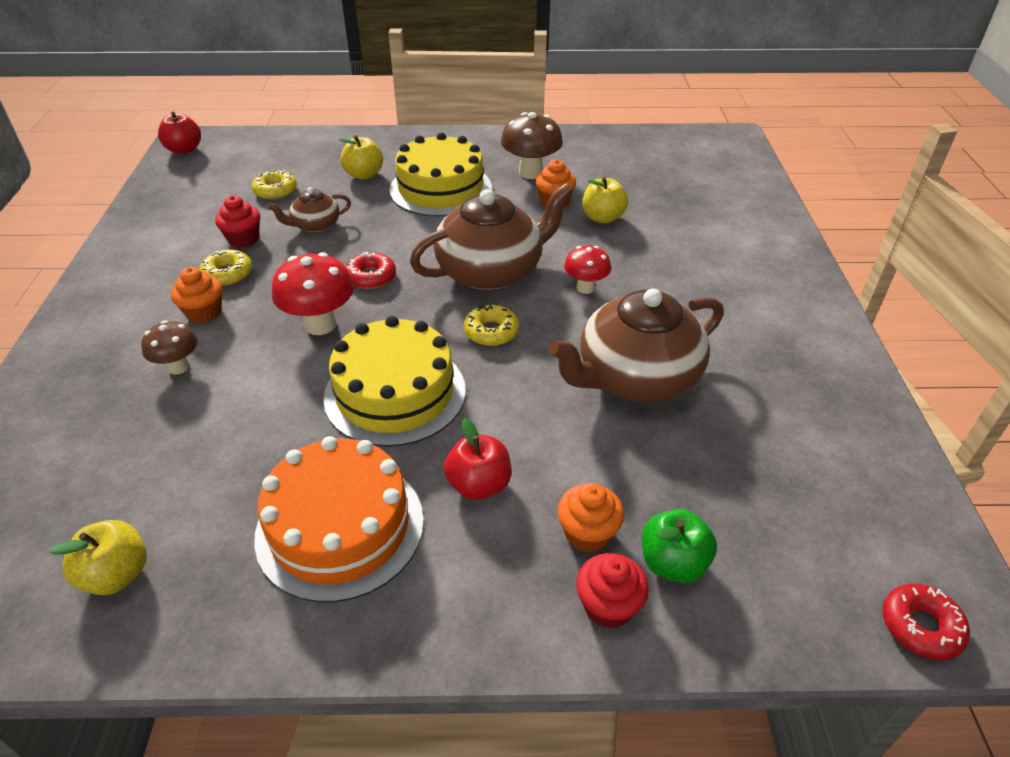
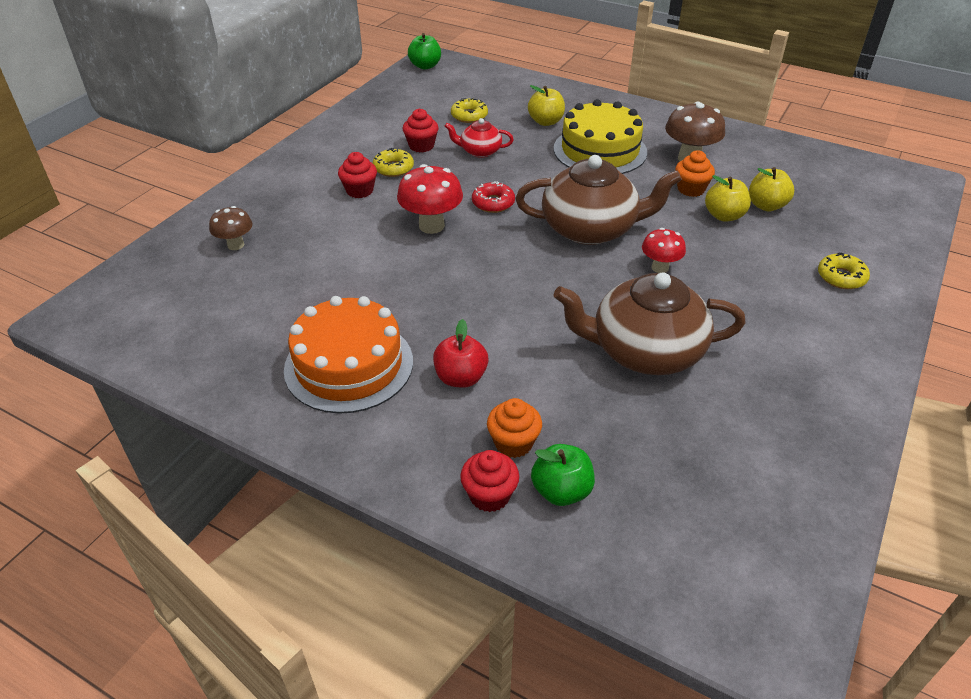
camera: 30 degrees right, 0 degrees up
yellow apple [49,520,147,595] -> yellow apple moved to [749,167,794,211]
brown mushroom [141,320,198,374] -> brown mushroom moved to [209,206,252,250]
red apple [158,111,201,154] -> green apple [408,33,441,70]
orange cupcake [171,267,222,324] -> red cupcake [338,152,377,198]
brown teapot [268,187,351,233] -> red teapot [445,118,514,158]
yellow cake [323,316,466,447] -> none
yellow donut [464,305,519,346] -> yellow donut moved to [818,252,870,289]
red donut [883,583,970,660] -> none

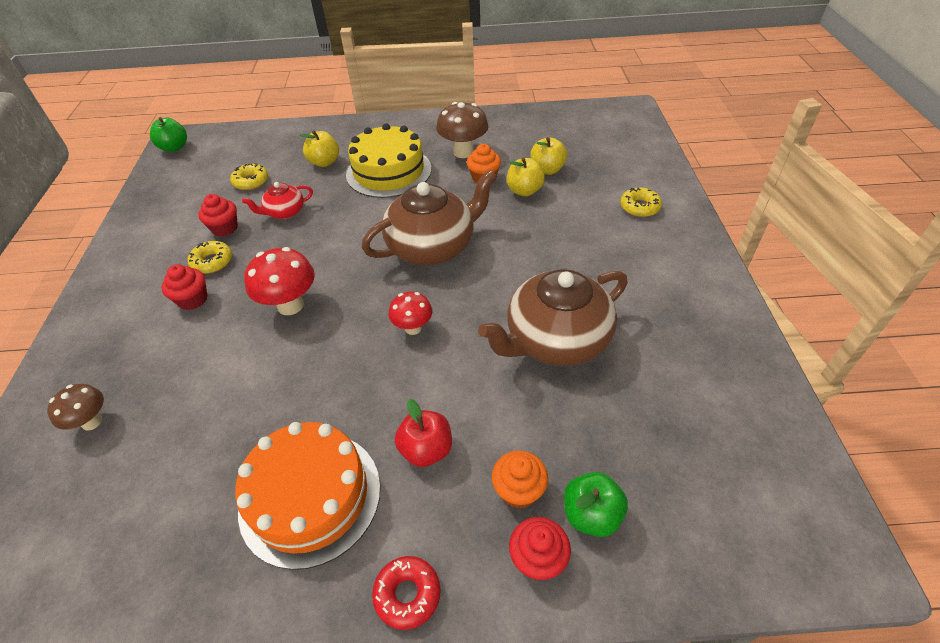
camera: 30 degrees left, 5 degrees up
red donut [472,181,515,213] -> red donut moved to [372,556,441,630]
red mushroom [642,228,686,273] -> red mushroom moved to [388,291,432,335]

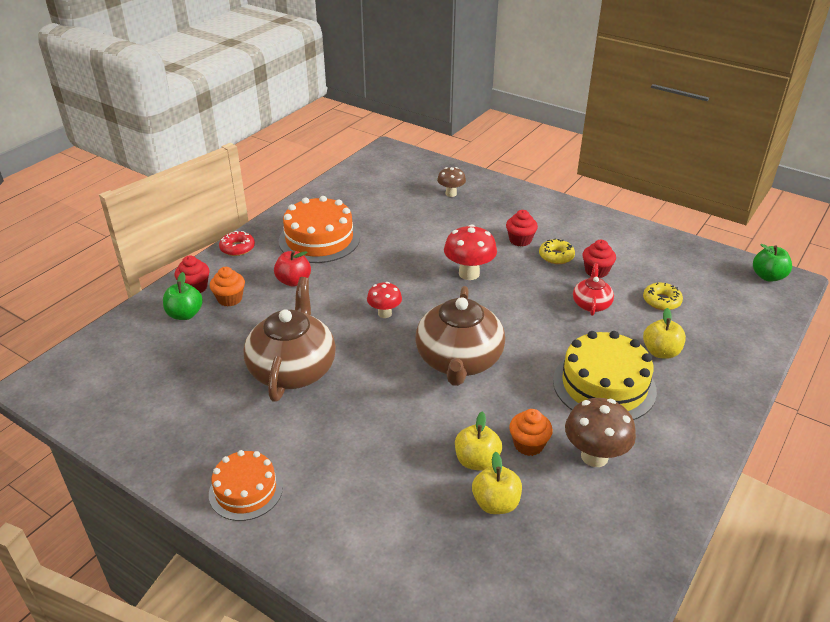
camera: 125 degrees right, 10 degrees down
yellow donut [620,187,662,217] -> none
none -> orange cake [209,450,283,521]

